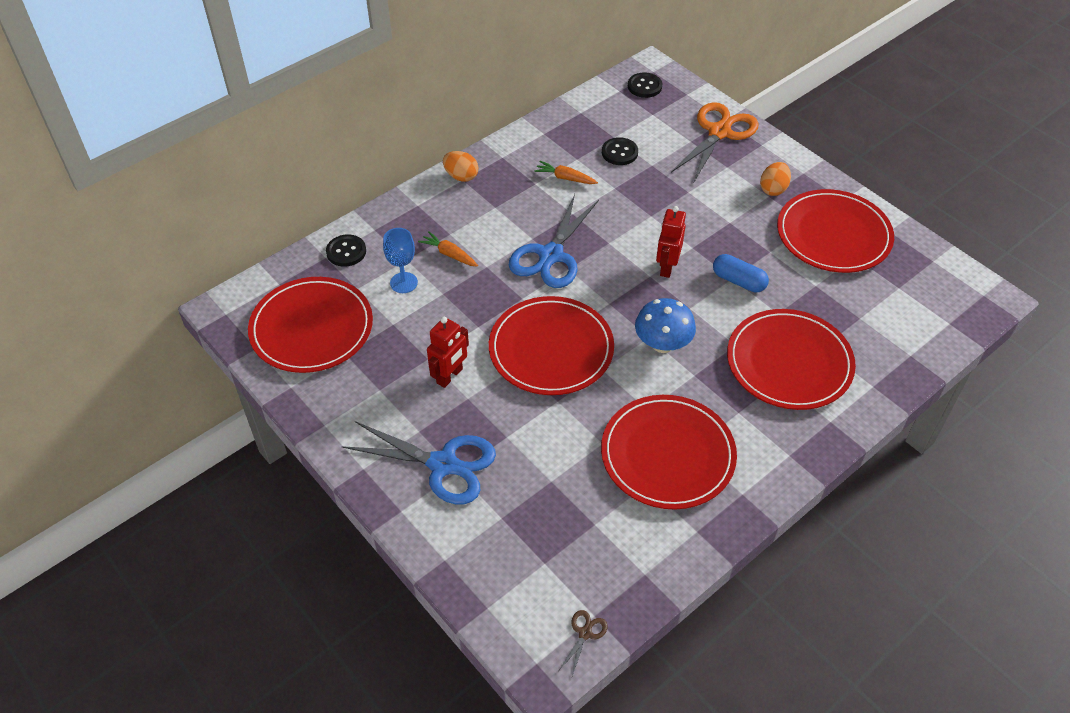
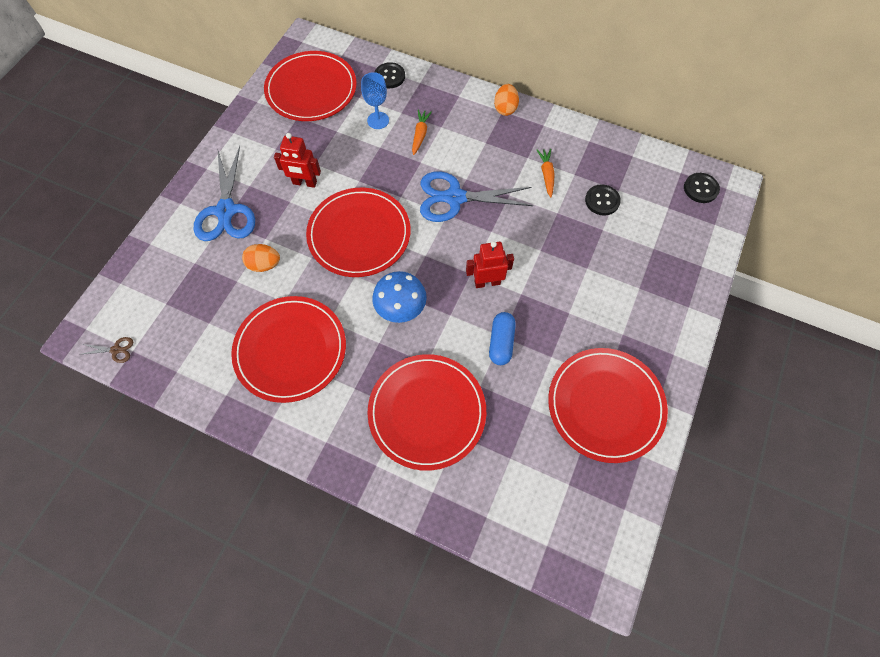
camera: 65 degrees right, 15 degrees up
orange scissors [671,102,759,182] -> none
orange egg [760,162,791,196] -> orange egg moved to [242,244,280,272]

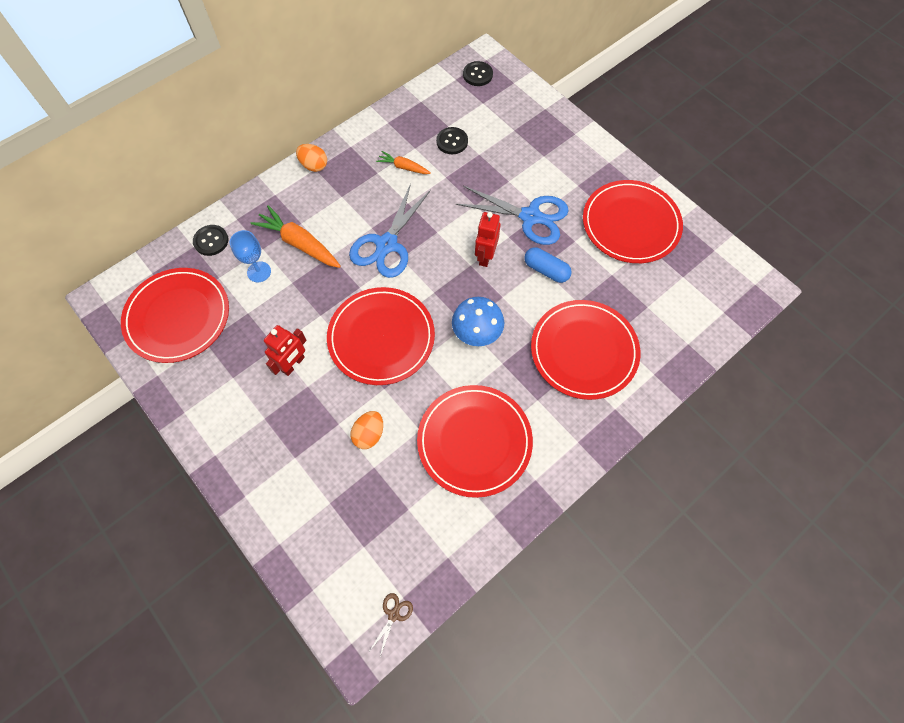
camera: 65 degrees left, 0 degrees up
blue scissors [194,146,255,241] -> blue scissors moved to [456,186,569,245]
orange carrot [412,110,432,155] -> orange carrot [251,205,341,268], size x1.77

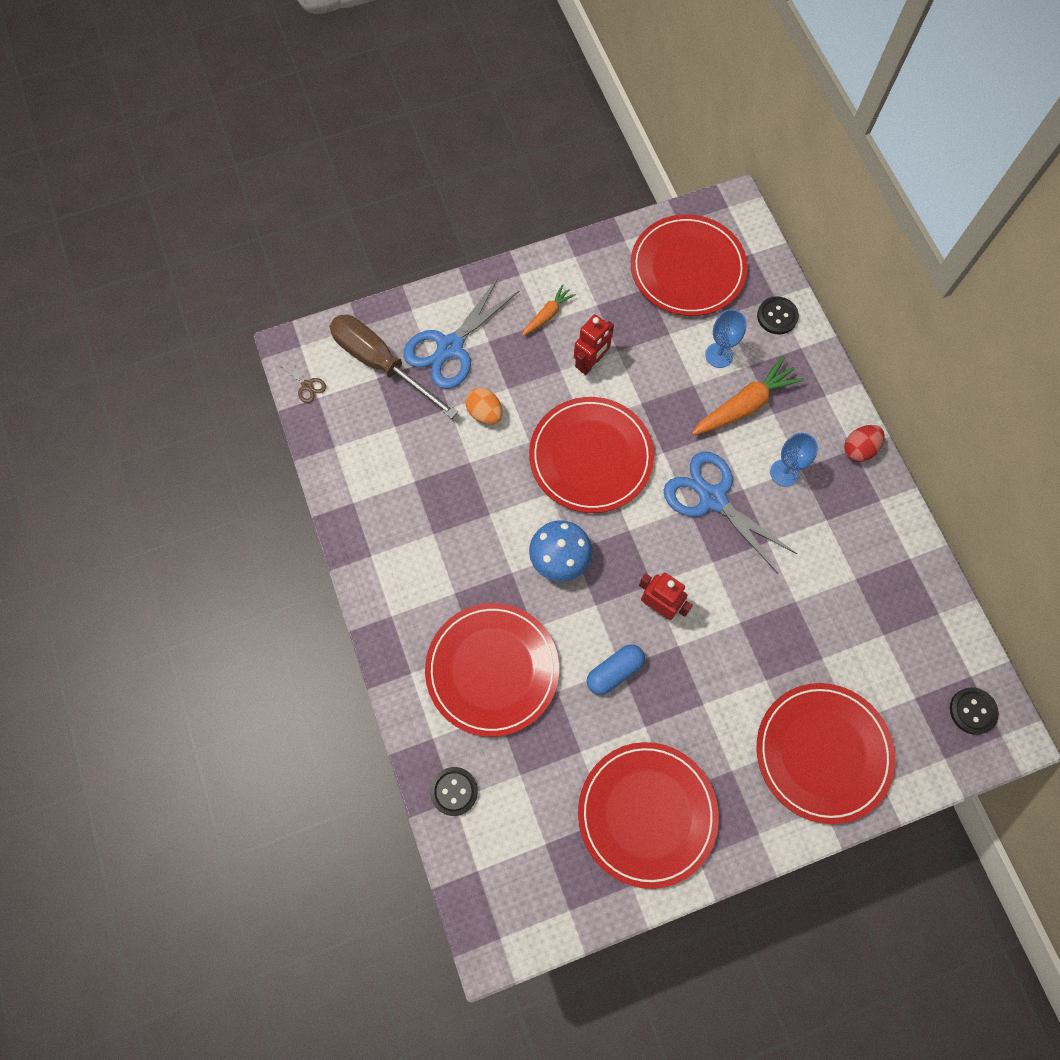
camera: 110 degrees right, 5 degrees up
red robot [264,325,306,376] -> red robot turned 105 degrees counterclockwise [574,314,614,375]
orange egg [296,144,327,172] -> red egg [844,425,884,462]
orange carrot [376,151,431,174] -> orange carrot moved to [522,284,576,336]
red plate [417,385,533,498] -> red plate moved to [757,683,896,824]
black button [436,127,468,154] -> black button moved to [430,767,478,816]
blue scissors [456,186,569,245] -> blue scissors moved to [403,277,519,389]
none -> brown screwdriver [330,314,458,419]
none -> blue goblet [770,433,818,487]

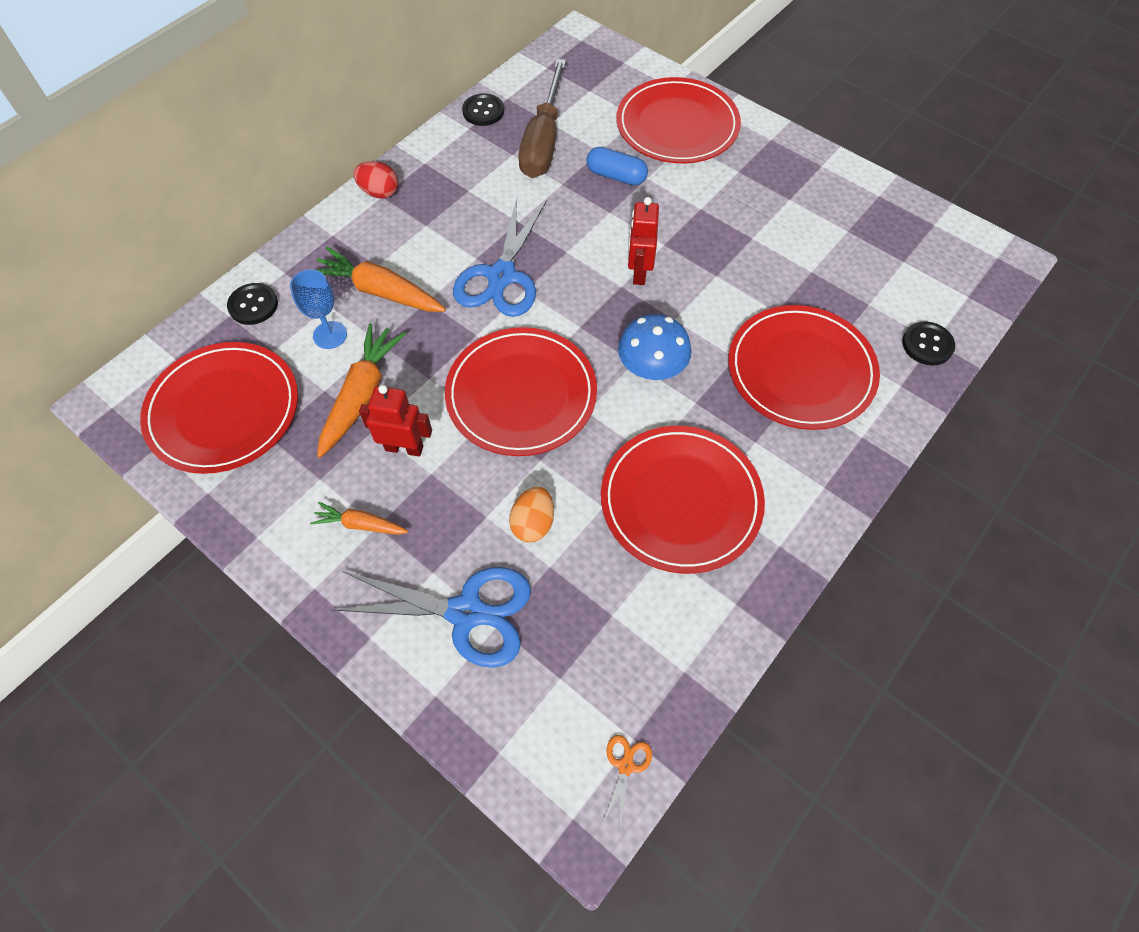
camera: 120 degrees left, 10 degrees down
brown scissors [278,359,326,403] -> orange scissors [602,735,652,828]
brown screwdriver [330,314,458,419] -> brown screwdriver moved to [519,59,566,178]
red plate [578,742,719,889] -> red plate moved to [601,426,765,574]
blue capsule [587,644,645,695] -> blue capsule moved to [587,147,648,185]
blue goblet [770,433,818,487] -> none
black button [950,687,999,735] -> black button moved to [462,93,504,126]
none -> orange carrot [317,323,406,458]

